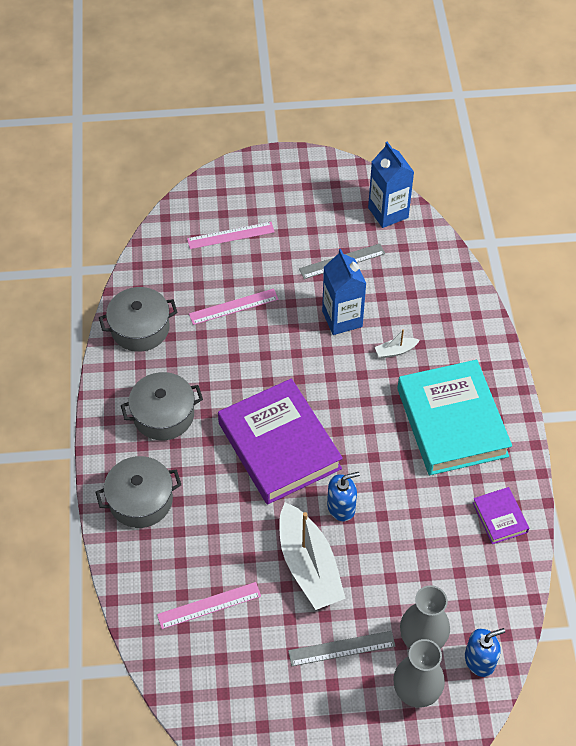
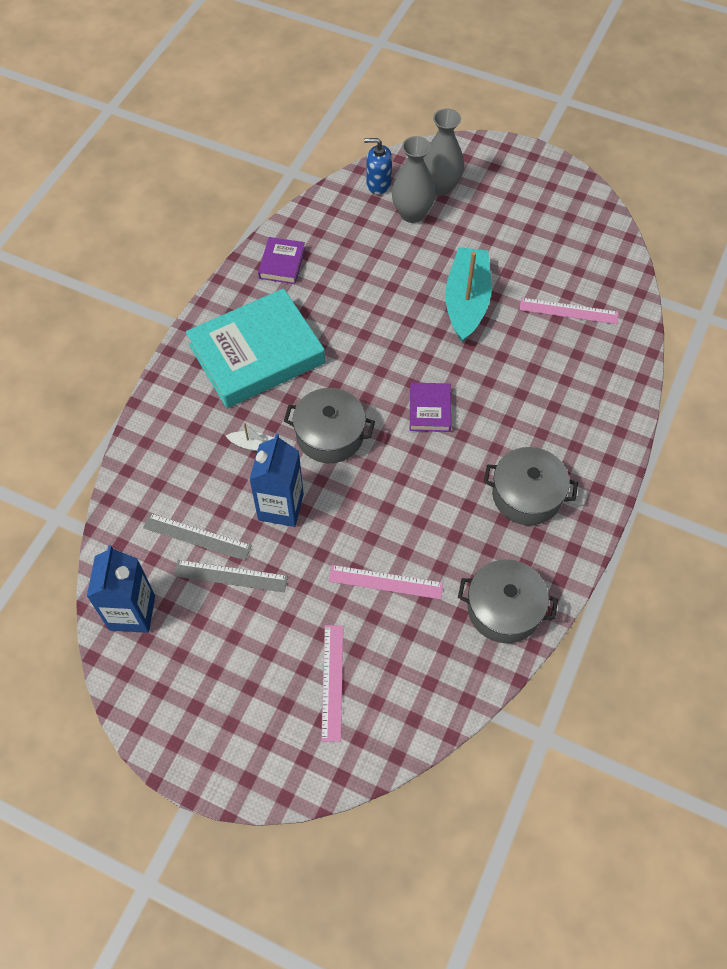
camera: 150 degrees left, 5 degrees up
grey pot [95,456,181,528] -> grey pot moved to [284,388,375,463]
pink ruler [187,222,275,249] -> pink ruler turned 75 degrees clockwise [321,625,343,742]
purple book [218,378,343,505] -> purple book [410,382,451,432], size x0.45
white boat [279,502,346,610] -> turquoise boat [445,247,492,342]
grey ruler [288,631,396,666] -> grey ruler moved to [143,513,252,561]
blue soap dispenser [327,472,360,521] -> none
turquoise book [397,360,512,475] -> turquoise book turned 45 degrees clockwise [186,288,325,408]

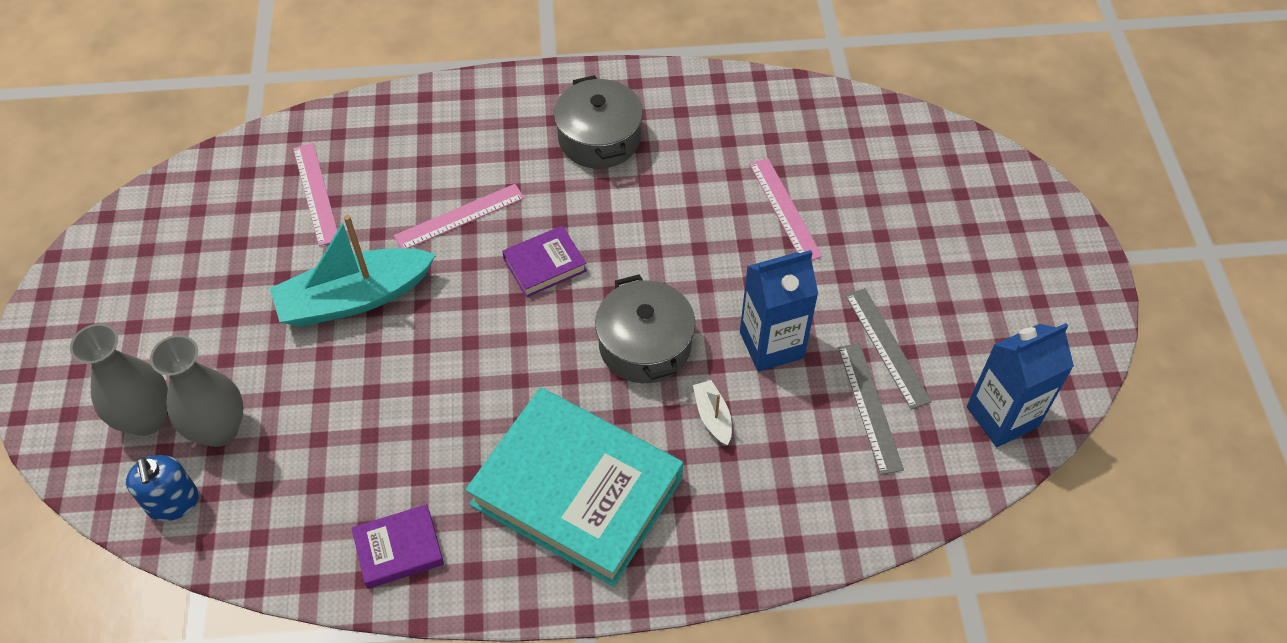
camera: 120 degrees left, 5 degrees down
pink ruler [321,625,343,742] -> pink ruler moved to [394,184,524,249]
grey pot [458,559,558,643] -> none

